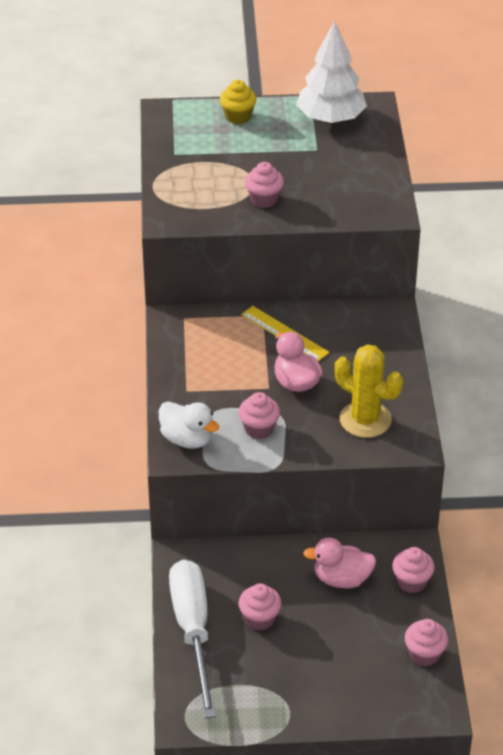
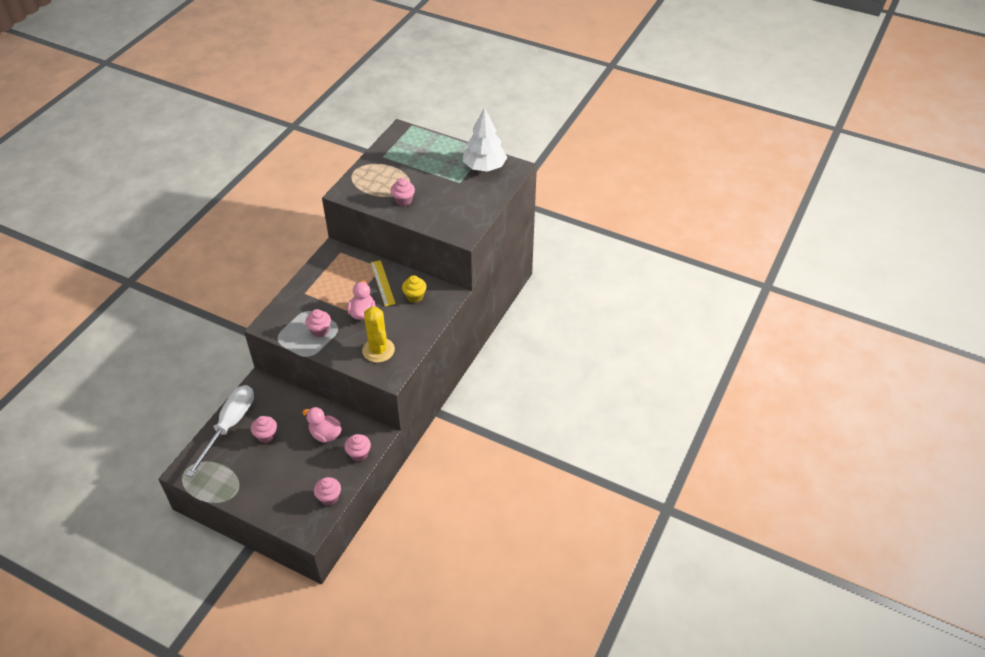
camera: 30 degrees right, 5 degrees up
white duck [159,402,219,449] -> none
yellow cupcake [220,80,257,124] -> yellow cupcake moved to [402,275,427,303]

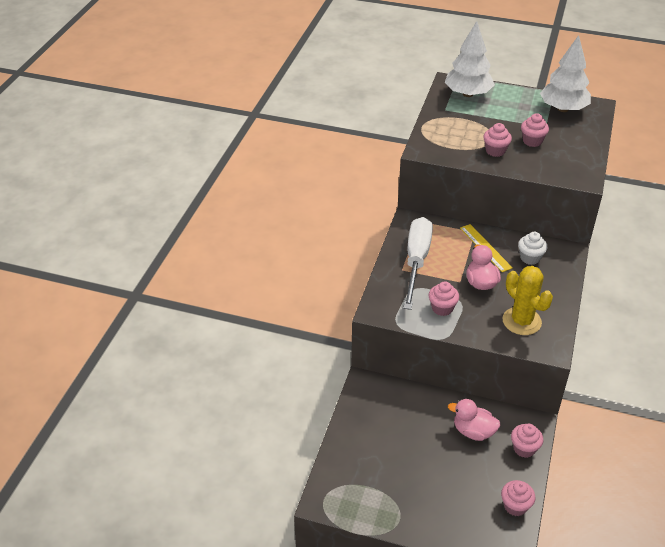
camera: 10 degrees left, 5 degrees down
white screwdriver [186,385,254,477] -> white screwdriver moved to [403,217,433,310]
pink cupcake [251,416,277,443] -> pink cupcake moved to [521,113,549,147]
yellow cupcake [402,275,427,303] -> white cupcake [518,232,547,265]
none -> white tree [445,21,495,97]

